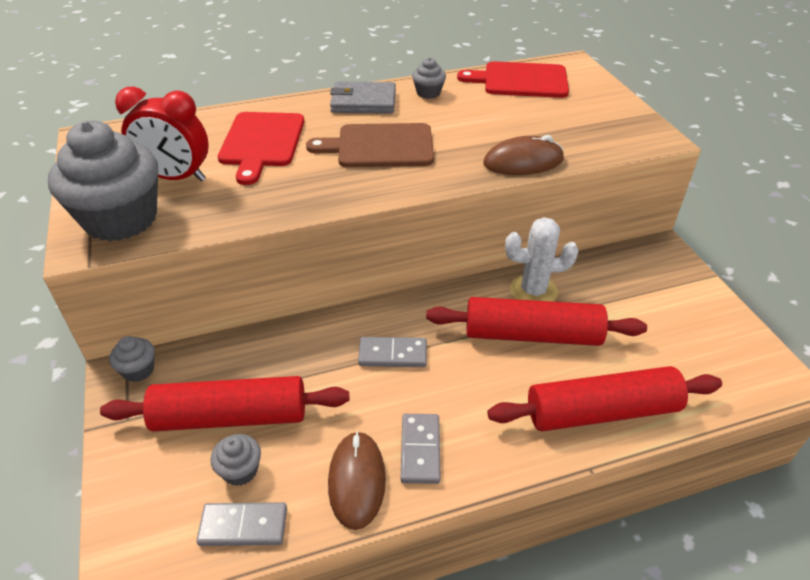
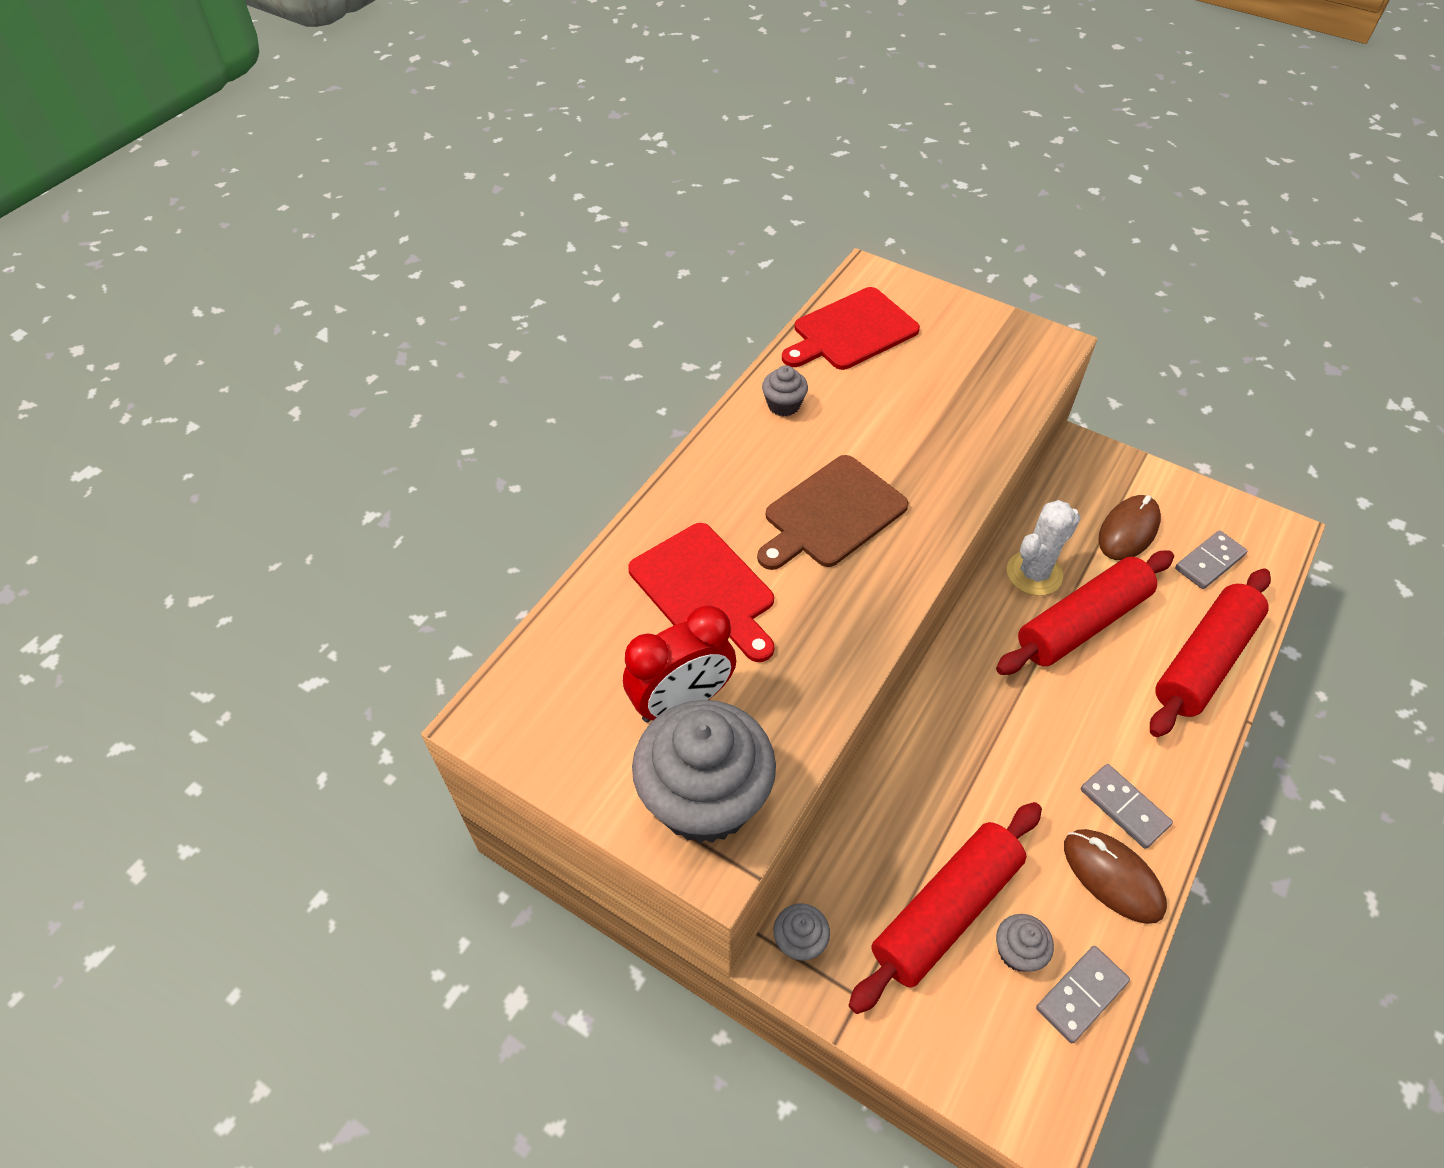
camera: 40 degrees left, 10 degrees up
grey wallet [330,81,396,114] -> none
grey domino [358,337,427,367] -> grey domino moved to [1175,530,1247,589]
brown mouse [483,135,564,175] -> brown mouse moved to [1098,495,1161,560]

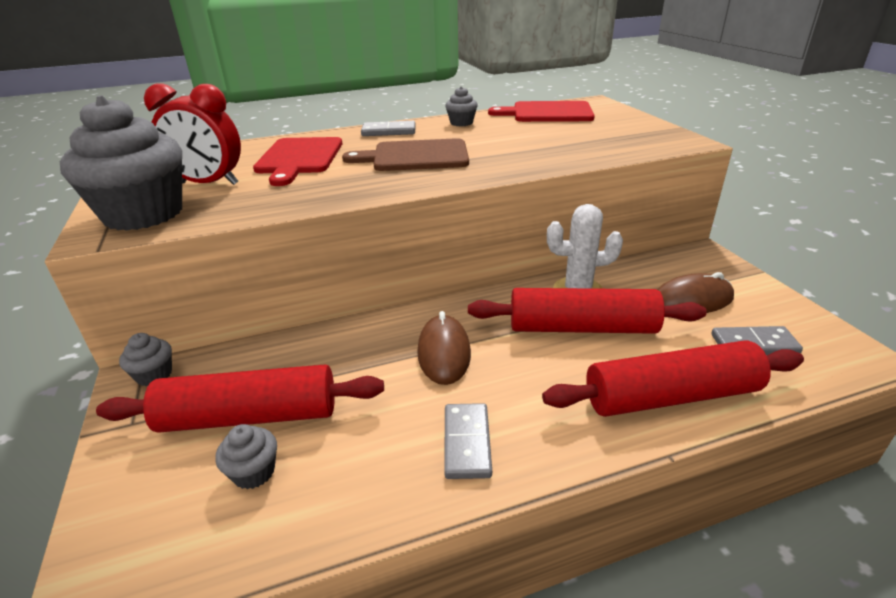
camera: 40 degrees right, 20 degrees down
grey domino [1036,946,1130,1043] -> grey domino moved to [361,121,416,136]
brown mouse [1064,829,1167,924] -> brown mouse moved to [417,311,471,385]

